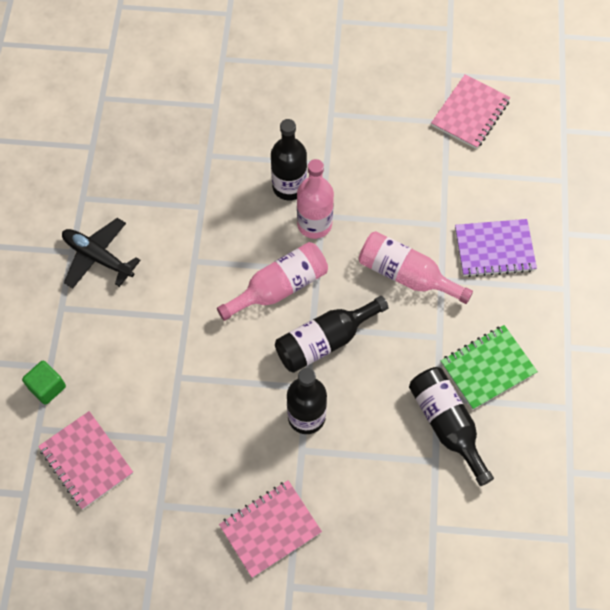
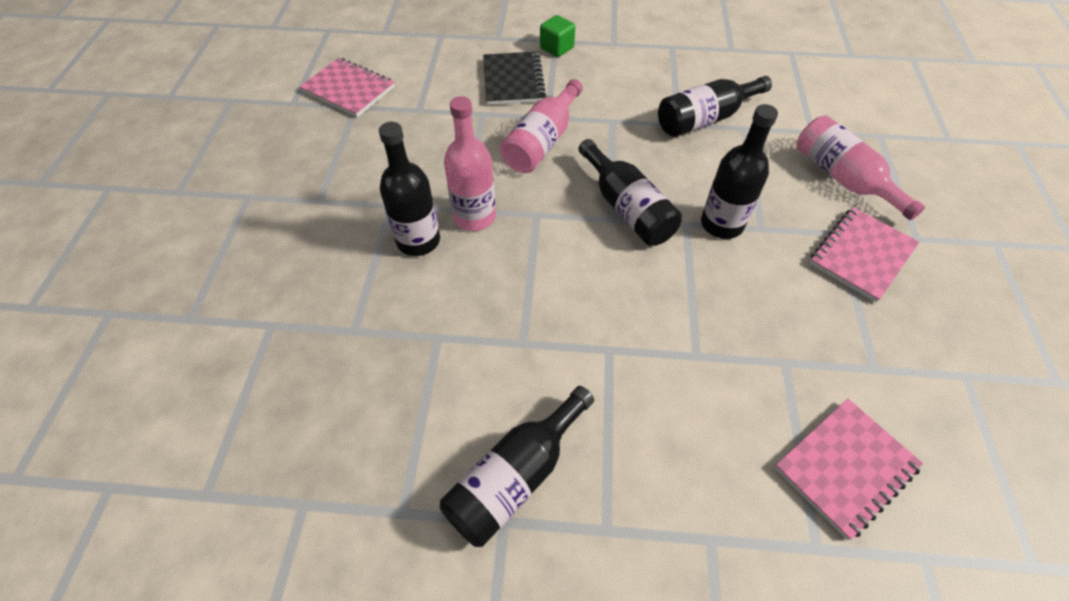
camera: 90 degrees left, 10 degrees down
green cube [22,361,66,405] -> green cube moved to [540,15,575,57]
black plane [62,218,141,288] -> black bottle [440,386,594,547]
pink bottle [217,242,328,321] -> pink bottle moved to [797,115,925,220]
pink notebook [219,480,322,578] -> pink notebook turned 75 degrees clockwise [809,207,919,302]
green notebook [441,325,538,410] -> none
purple notebook [455,219,537,277] -> black notebook [483,52,546,105]

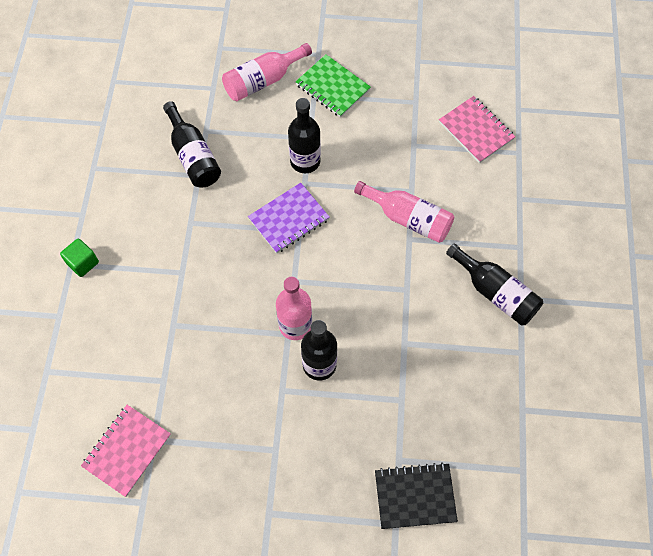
camera: 90 degrees left, 10 degrees up
black notebook [483,52,546,105] -> black notebook moved to [375,462,458,529]
pink bottle [500,79,583,173] -> pink bottle moved to [354,181,454,243]
black bottle [578,139,682,246] -> purple notebook [248,183,330,254]
pink notebook [809,207,919,302] -> green notebook [295,55,371,117]

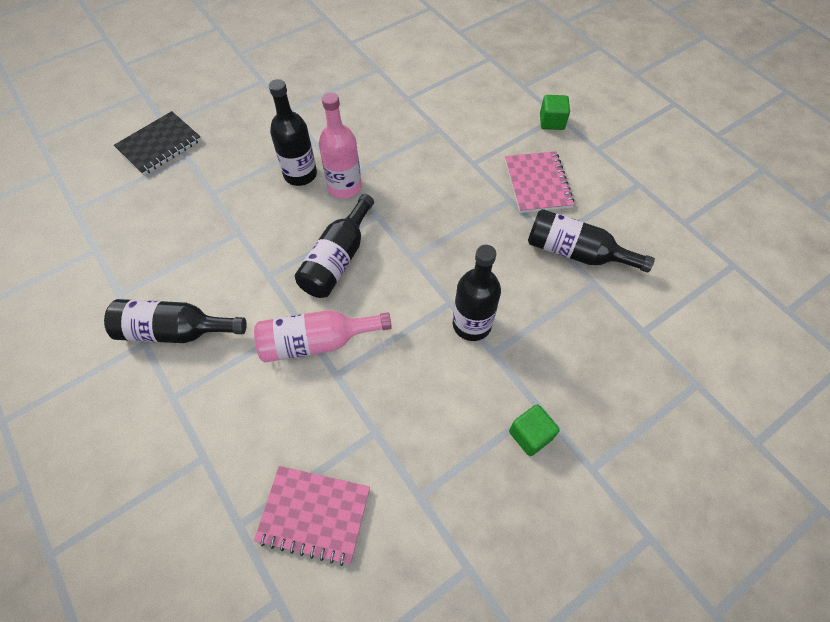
camera: 140 degrees right, 5 degrees down
pink notebook [81,405,171,497] -> pink notebook moved to [505,151,574,213]
pink bottle [222,43,312,101] -> none
purple notebook [248,183,330,254] -> none
green notebook [295,55,371,117] -> green cube [509,404,560,456]
none -> black bottle [295,194,374,298]

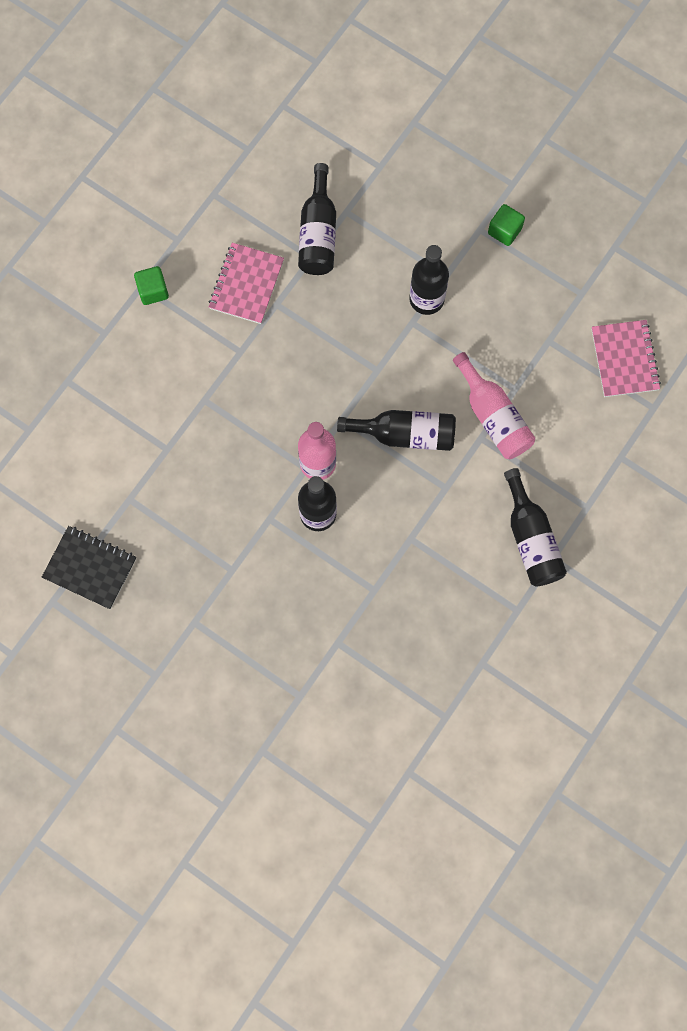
camera: 110 degrees left, 15 degrees up
black notebook [114,111,201,175] -> black notebook moved to [42,526,136,609]
pink notebook [505,151,574,213] -> pink notebook turned 45 degrees counterclockwise [209,243,284,324]

